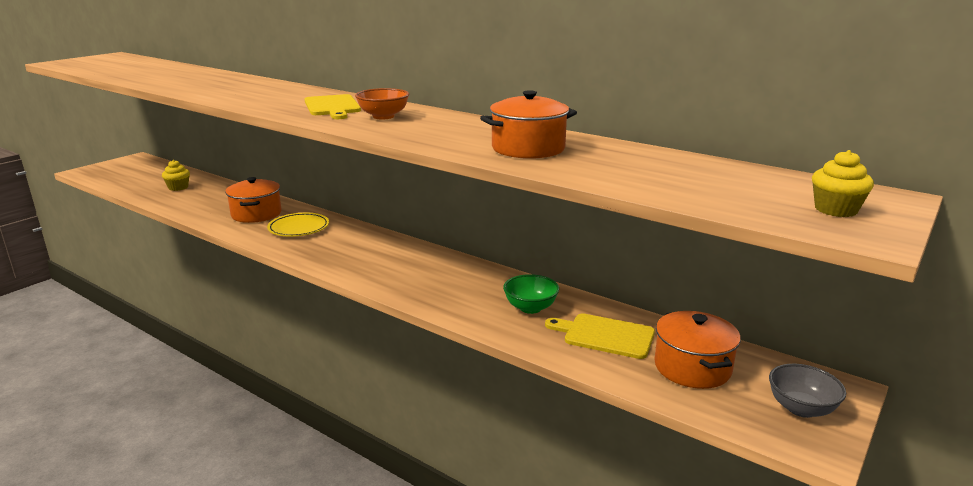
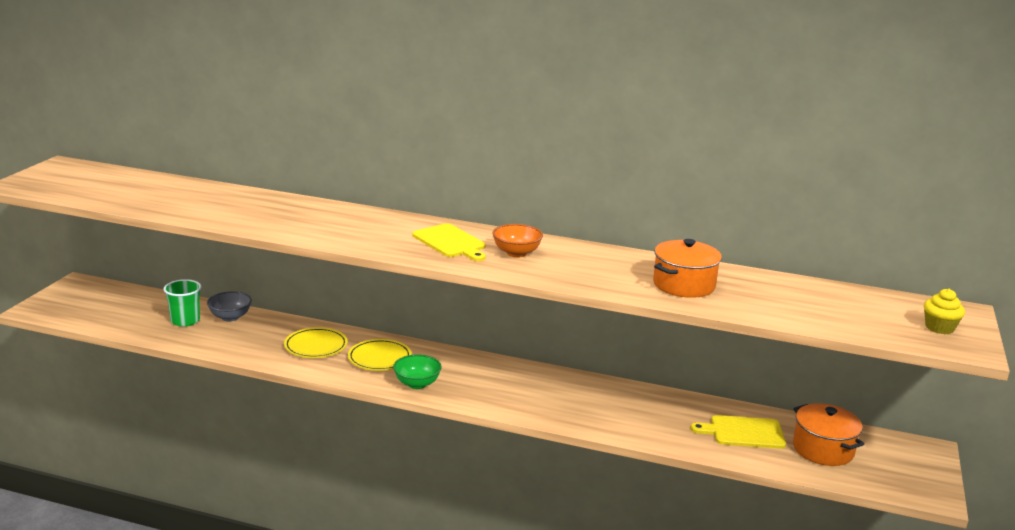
camera: 20 degrees left, 0 degrees up
yellow cupcake [162,160,190,191] -> green cup [163,279,201,327]
orange pot [225,177,281,223] -> yellow plate [284,327,348,358]
green bowl [503,274,559,314] -> green bowl moved to [393,354,442,389]
grey bowl [769,364,846,418] -> grey bowl moved to [207,291,252,322]

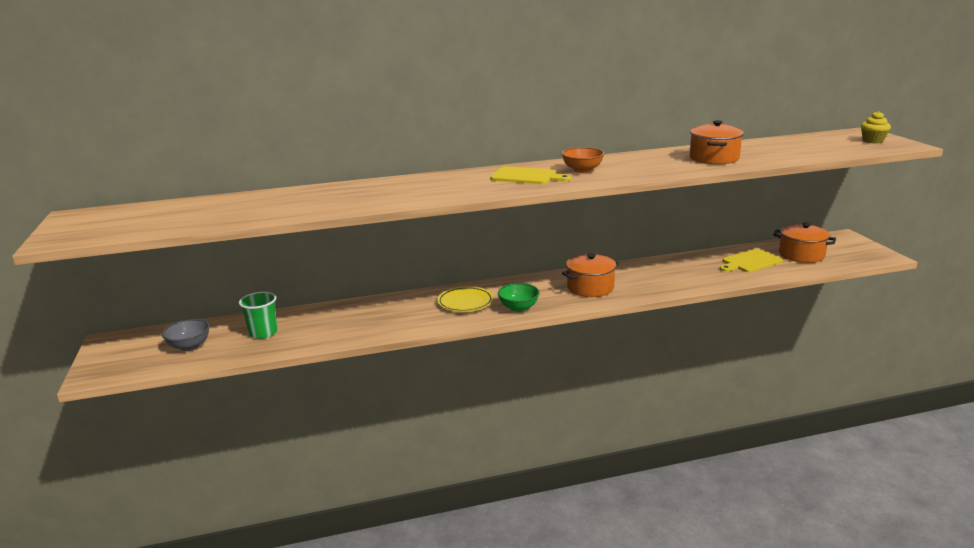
camera: 30 degrees left, 0 degrees up
grey bowl [207,291,252,322] -> grey bowl moved to [162,319,210,351]
yellow plate [284,327,348,358] -> none
none -> orange pot [562,253,619,297]

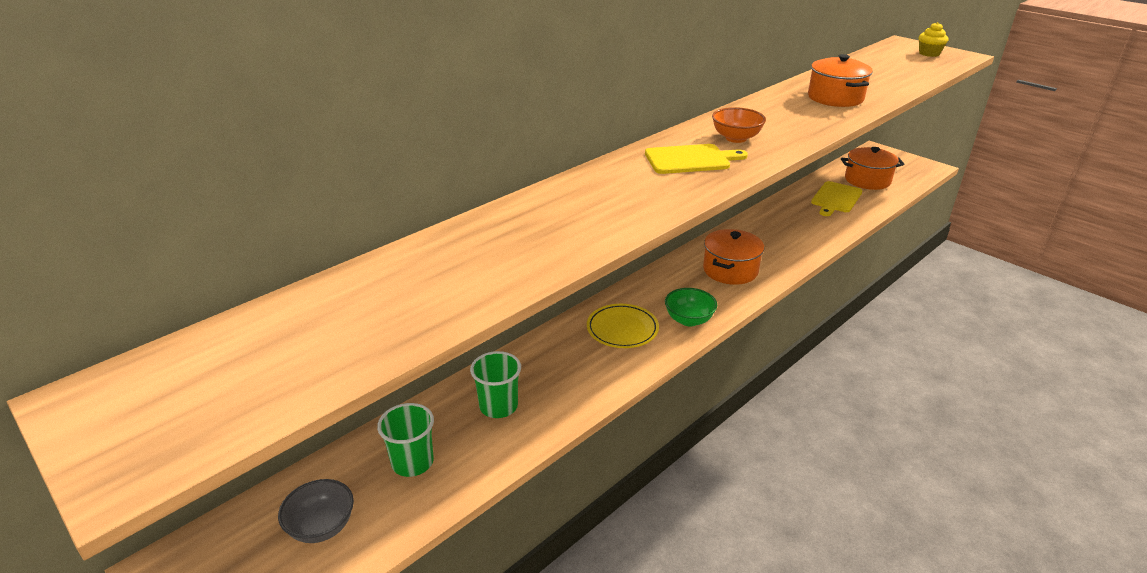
camera: 30 degrees left, 10 degrees up
none -> green cup [470,351,521,418]

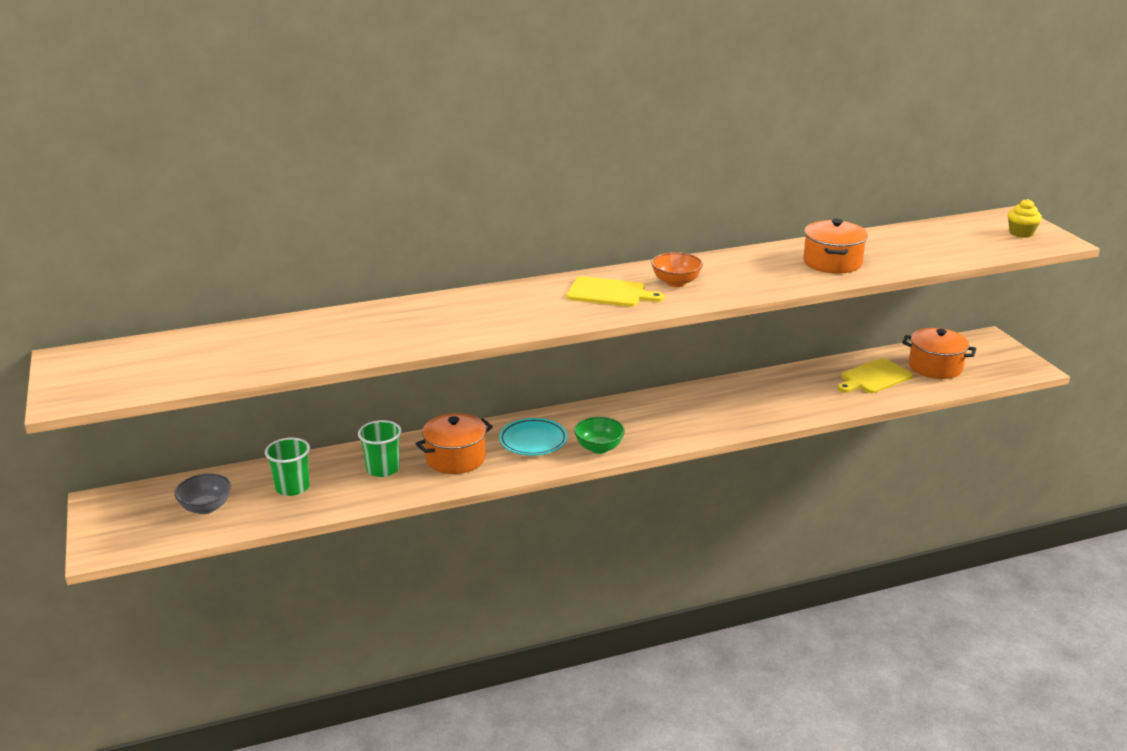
camera: 25 degrees right, 5 degrees down
yellow plate [587,304,659,348] -> turquoise plate [499,418,568,455]
orange pot [703,229,764,285] -> orange pot moved to [415,413,493,474]

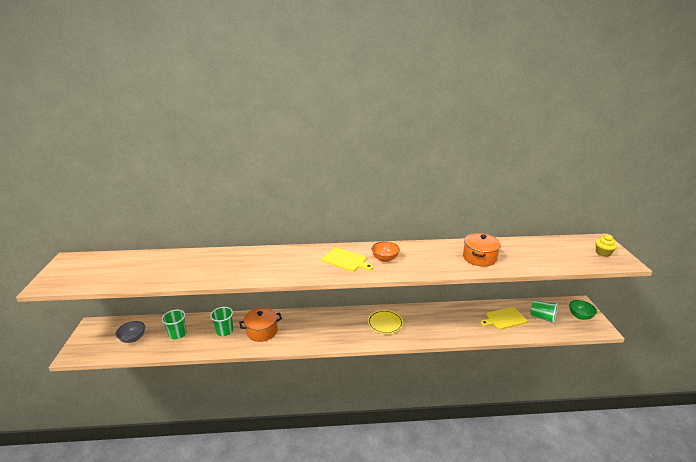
camera: 15 degrees right, 0 degrees up
turquoise plate [499,418,568,455] -> none
green bowl [574,417,625,454] -> green bowl moved to [569,300,597,320]
orange pot [902,328,976,379] -> green cup [530,300,558,324]
none -> yellow plate [368,310,403,334]

